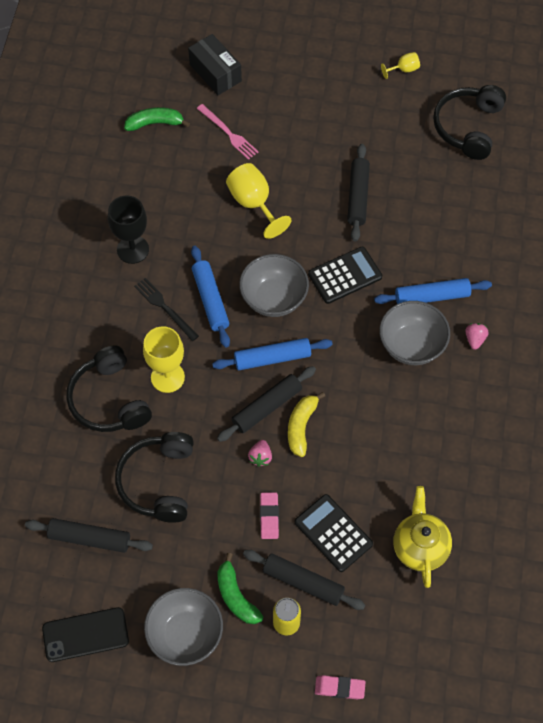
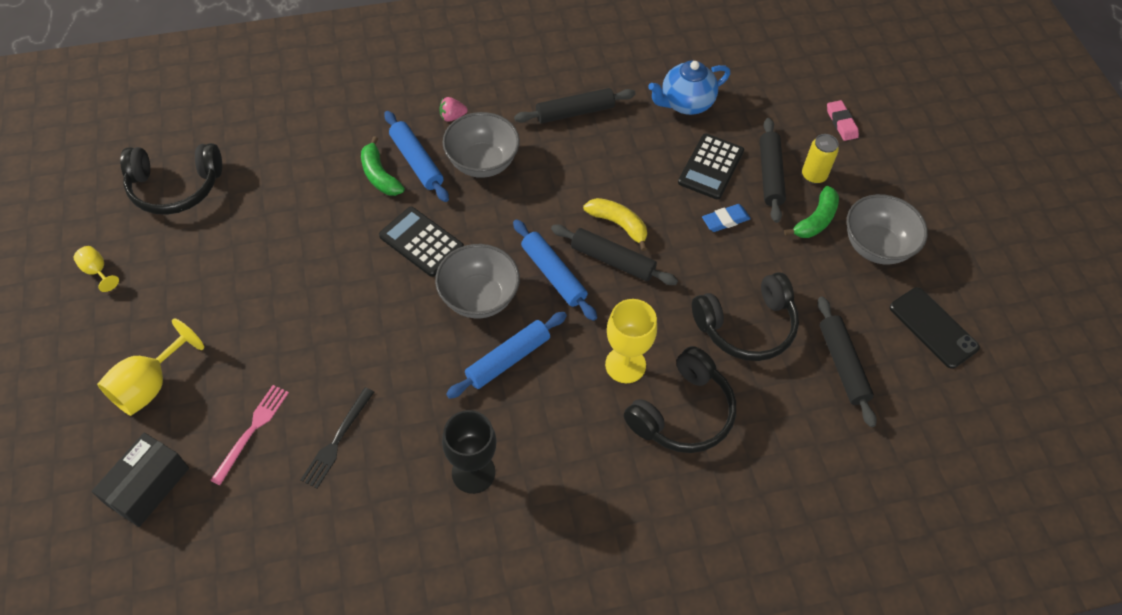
camera: 115 degrees left, 5 degrees down
green banana [124,107,190,131] -> green banana moved to [361,136,405,196]
black fork [134,278,199,341] -> black fork moved to [300,387,374,489]
yellow goblet [226,163,291,239] -> yellow goblet moved to [97,318,204,416]
pink strawberry [248,440,272,467] -> none
pink eraser [260,492,279,539] -> blue eraser [702,204,751,232]
yellow banana [288,392,325,457] -> yellow banana turned 135 degrees counterclockwise [583,198,647,251]
black rolling pin [347,144,370,242] -> black rolling pin moved to [514,88,636,123]
yellow teapot [393,486,452,588] -> blue teapot [648,61,730,115]

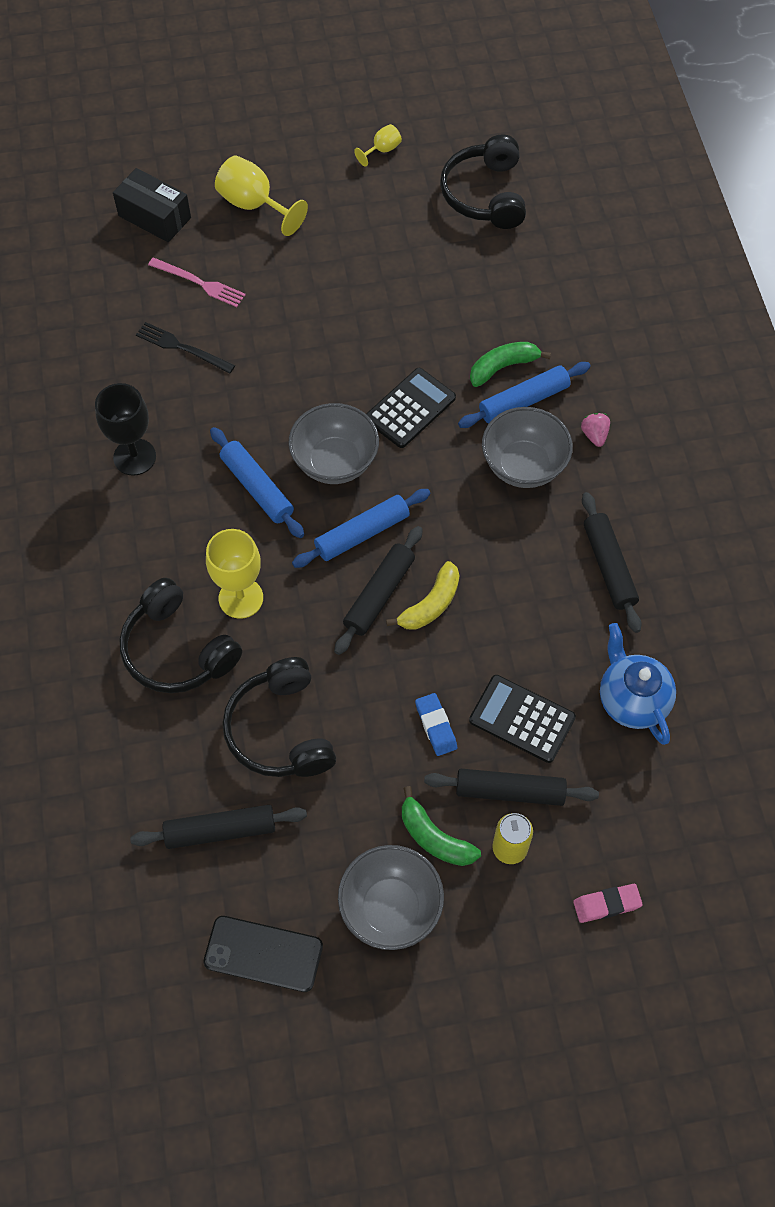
camera: 95 degrees right, 5 degrees up
black phone [890,287,980,369] -> black phone turned 45 degrees clockwise [203,916,323,992]

